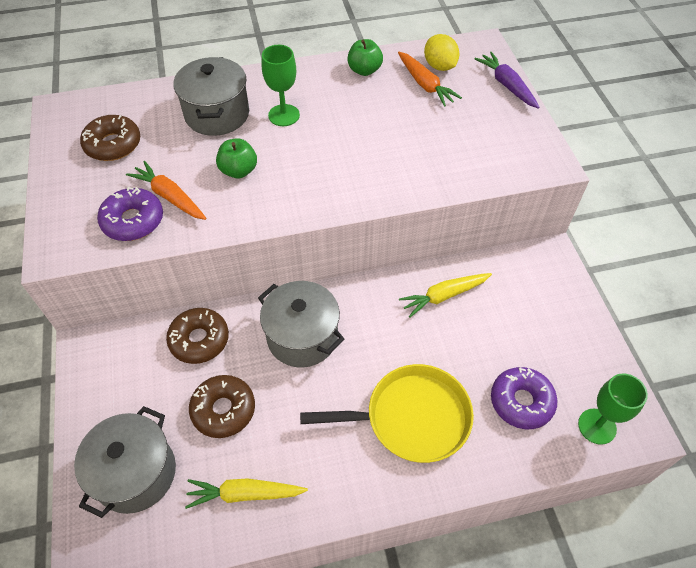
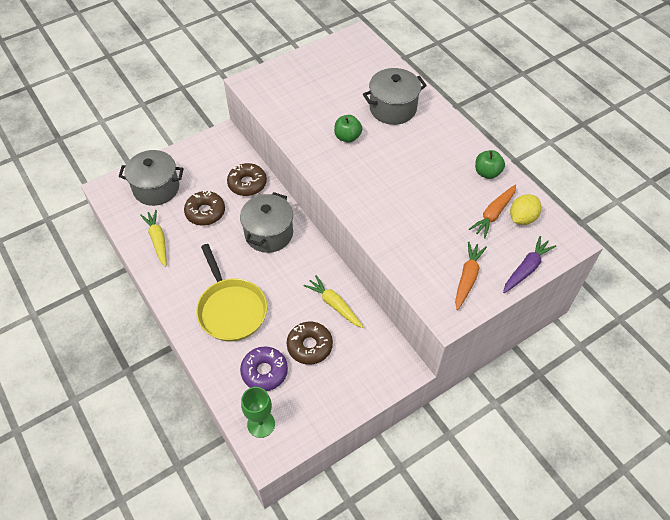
camera: 70 degrees right, 0 degrees up
brown donut [80,115,140,161] -> brown donut moved to [287,321,333,365]
purple donut [97,187,163,241] -> none
orange carrot [126,161,206,220] -> orange carrot moved to [455,242,487,310]
green goblet [262,45,300,126] -> none

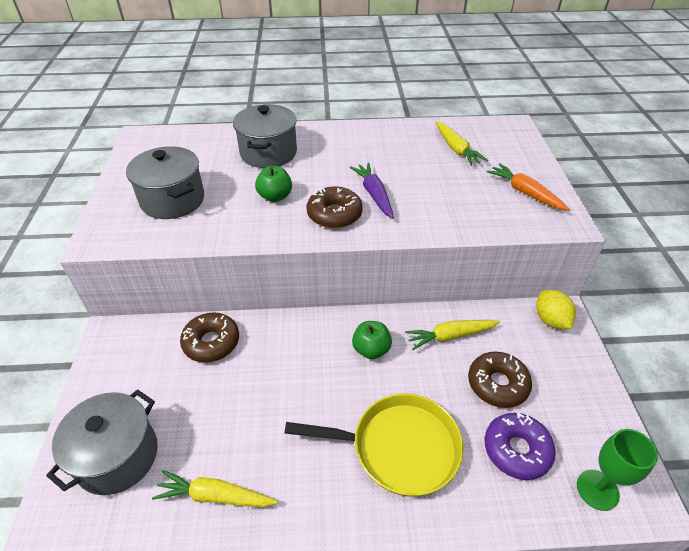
camera: 60 degrees left, 10 degrees down
brown donut [184,190,225,226] -> brown donut moved to [306,186,363,229]
grey pot [240,192,293,253] -> grey pot moved to [126,146,204,219]
orange carrot [469,185,516,238] -> yellow carrot [436,121,488,166]
green apple [475,150,505,179] -> green apple moved to [352,321,392,359]
purple carrot [503,236,556,293] -> purple carrot moved to [350,163,394,219]
yellow lemon [510,194,541,225] -> yellow lemon moved to [536,290,576,329]

